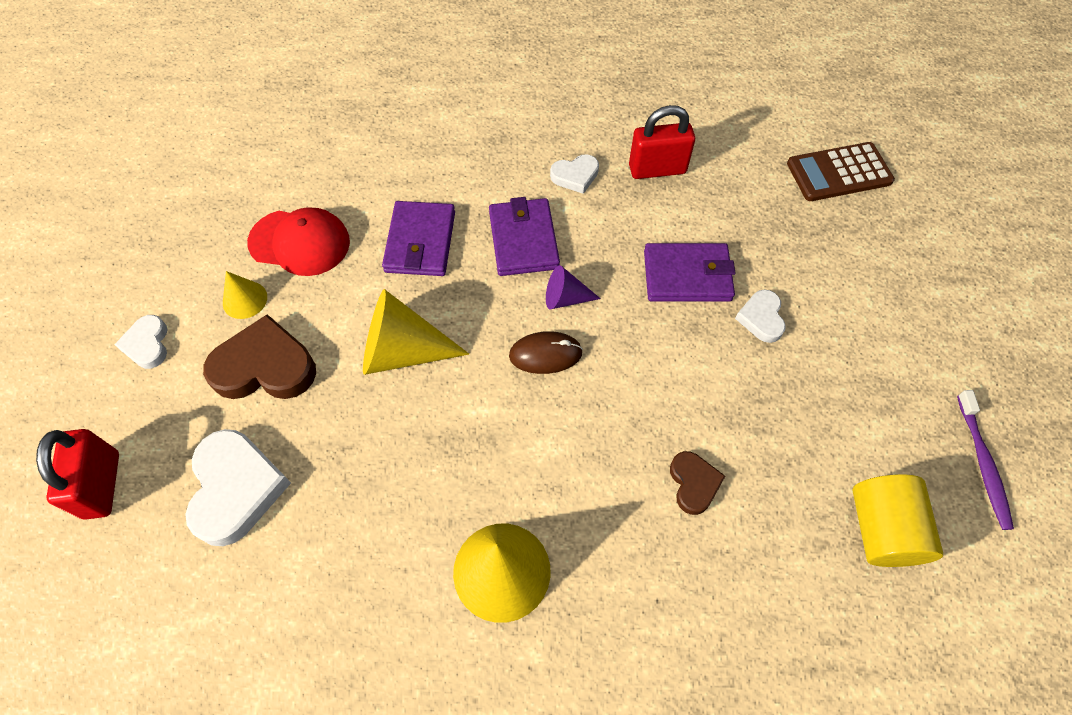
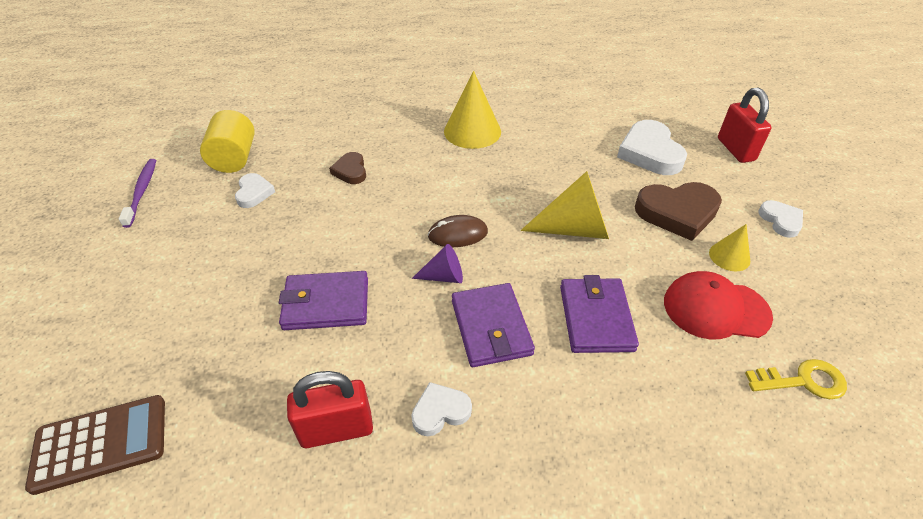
camera: 175 degrees right, 15 degrees down
white heart [735,290,786,343] -> white heart moved to [235,173,275,208]
none -> yellow key [745,359,847,399]

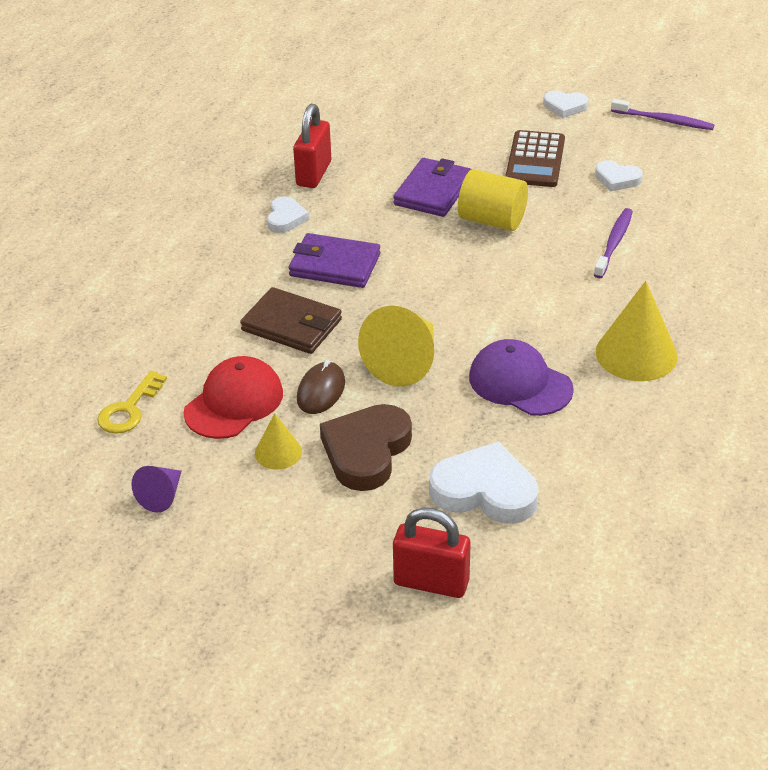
camera: 120 degrees right, 5 degrees down
brown calculator [25,395,165,495] -> brown calculator moved to [505,130,565,187]
yellow cylinder [200,110,255,173] -> yellow cylinder moved to [458,169,528,231]
brown heart [329,152,366,184] -> purple toothbrush [594,208,633,278]
purple cone [412,244,463,283] -> purple cone moved to [131,466,182,513]
brown mouse [428,215,488,247] -> brown mouse moved to [297,360,345,414]
purple wallet [560,275,639,353] -> brown wallet [240,287,342,354]
white heart [758,200,803,238] -> white heart moved to [543,91,588,118]
none -> purple cap [469,339,574,416]

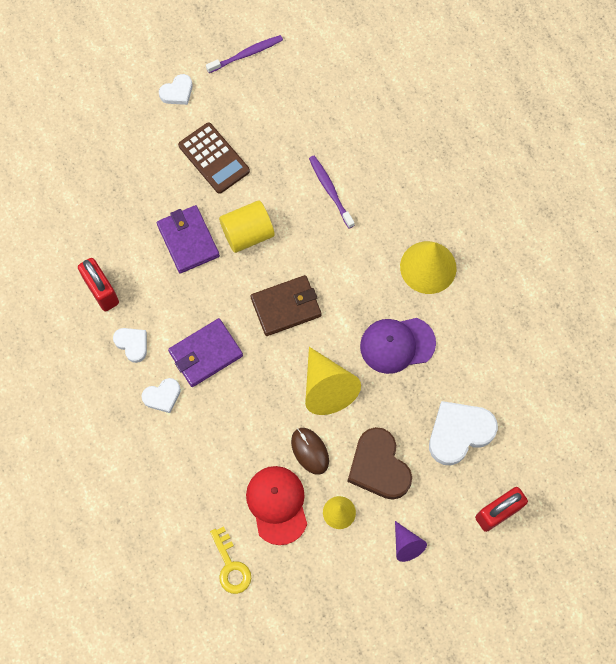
camera: 50 degrees left, 30 degrees up
purple cone [131,466,182,513] -> purple cone moved to [395,521,427,562]
brown wallet [240,287,342,354] -> brown wallet moved to [250,275,322,336]
white heart [595,160,643,192] -> white heart moved to [141,378,181,413]

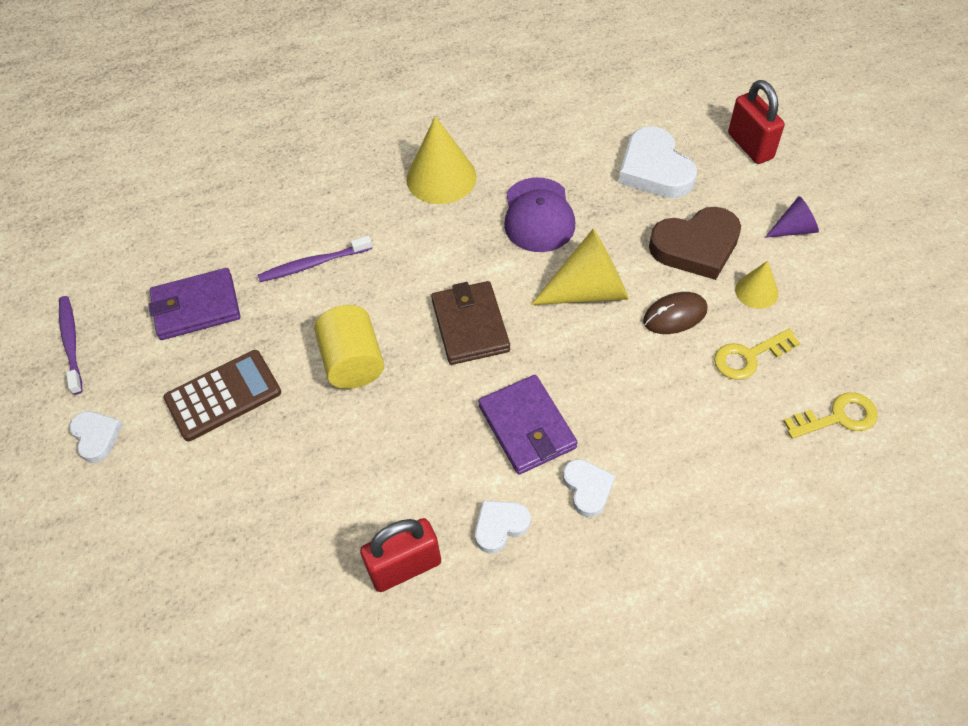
camera: 80 degrees left, 15 degrees down
purple wallet [157,205,220,273] -> purple wallet moved to [148,268,240,340]
red cap [246,466,307,545] -> yellow key [714,329,800,380]

